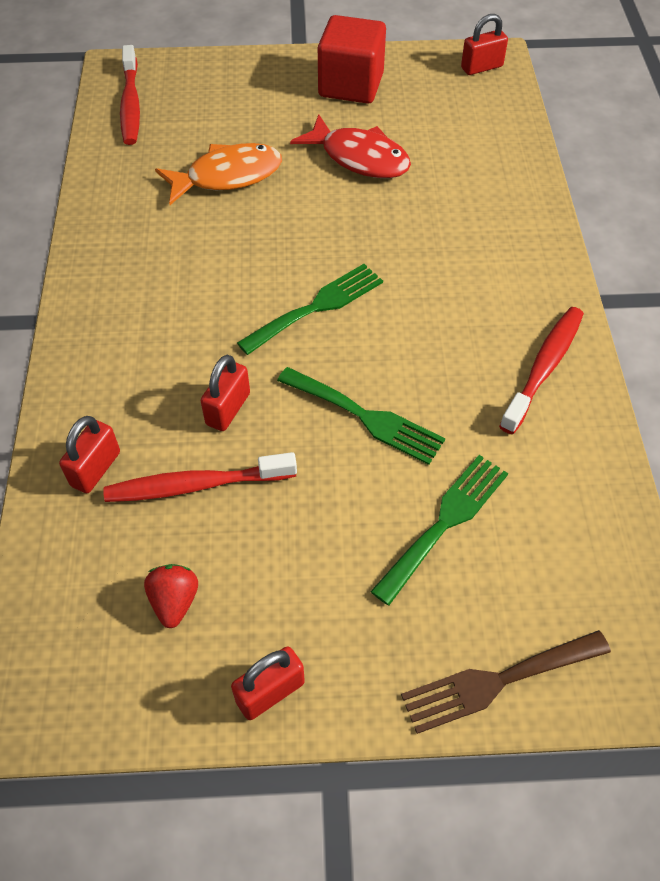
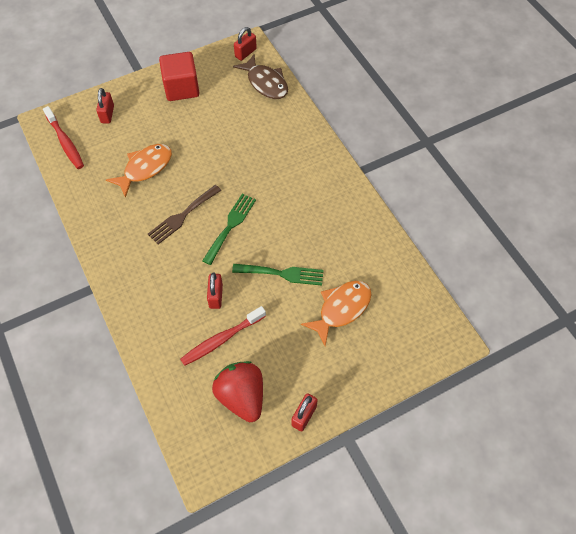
camera: 25 degrees left, 5 degrees up
red padlock [59,416,120,493] -> red padlock moved to [96,88,114,123]
red strawberry [144,564,198,628] -> red strawberry [212,361,263,422], size x2.00
red fish [290,114,411,178] -> none
green fork [370,455,508,605] -> orange fish [301,281,371,346]
brown fork [401,630,611,734] -> brown fork moved to [148,185,221,244]
red toothbrush [499,307,584,434] -> none
none -> brown fish [233,54,288,99]

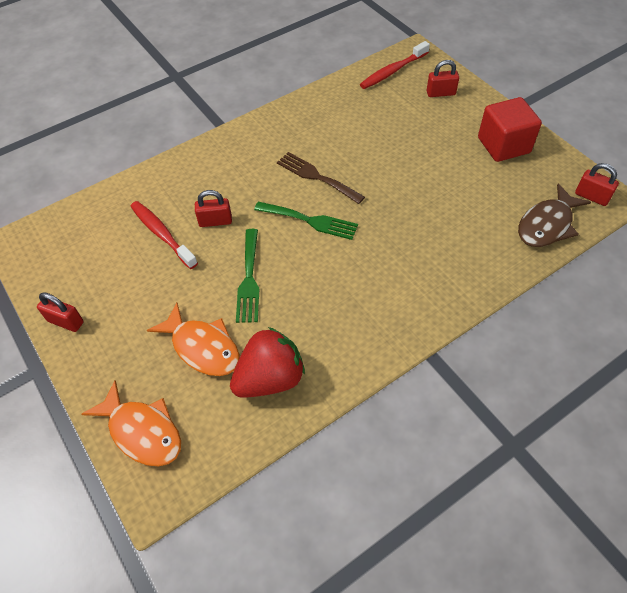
camera: 85 degrees right, 5 degrees down
orange fish [106,144,172,198] -> orange fish moved to [81,380,181,466]
red strawberry [212,361,263,422] -> red strawberry moved to [230,327,305,398]

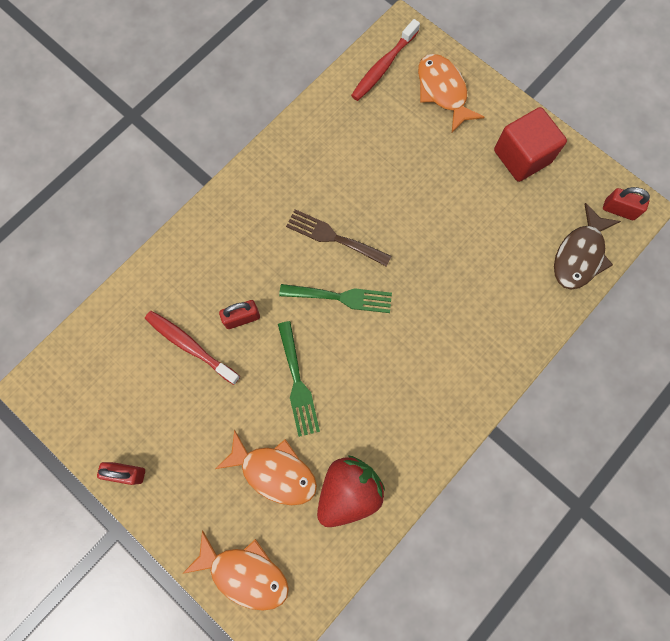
camera: 15 degrees left, 20 degrees up
red padlock [427,60,459,97] -> orange fish [418,54,484,132]

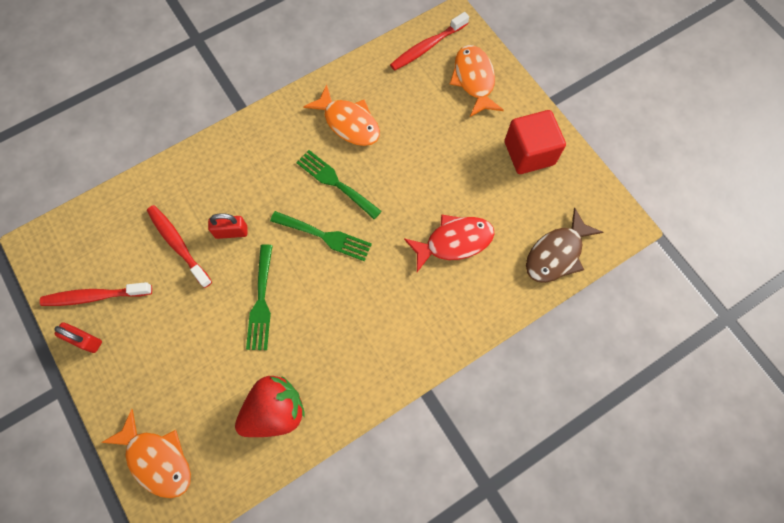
camera: 15 degrees right, 5 degrees down
orange fish [215,430,317,505] -> orange fish moved to [303,84,380,146]
brown fork [286,209,391,267] -> green fork [296,150,382,219]
red padlock [603,187,650,220] -> none
none -> red toothbrush [40,282,152,306]
none -> red fish [404,214,495,272]

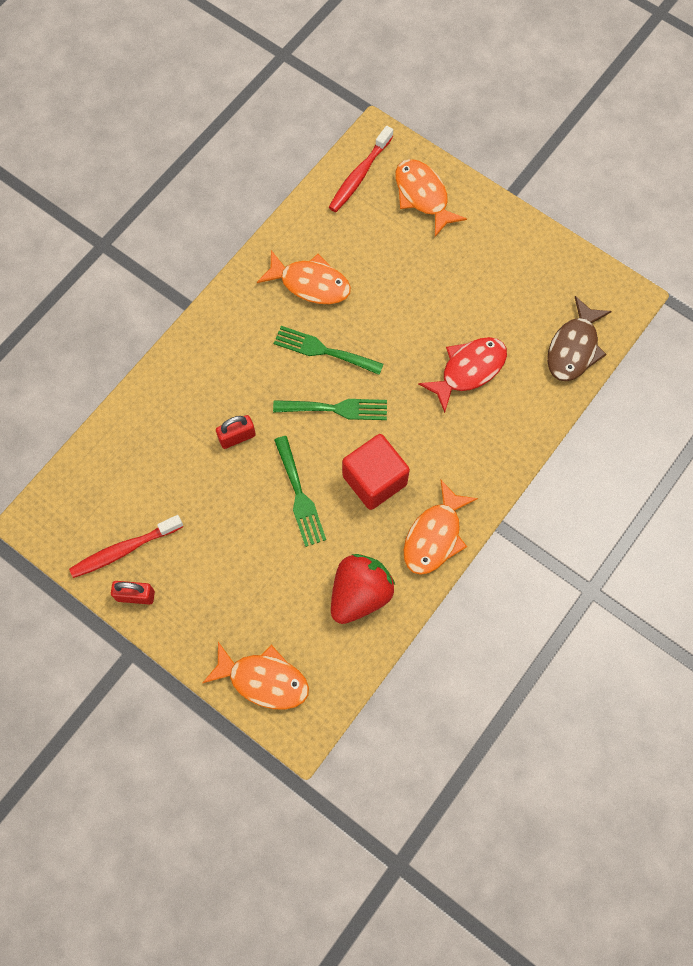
camera: 20 degrees left, 0 degrees up
red toothbrush [147,205,212,288] -> none
red cube [505,110,566,174] -> red cube moved to [342,434,410,510]
none -> orange fish [404,480,478,575]

